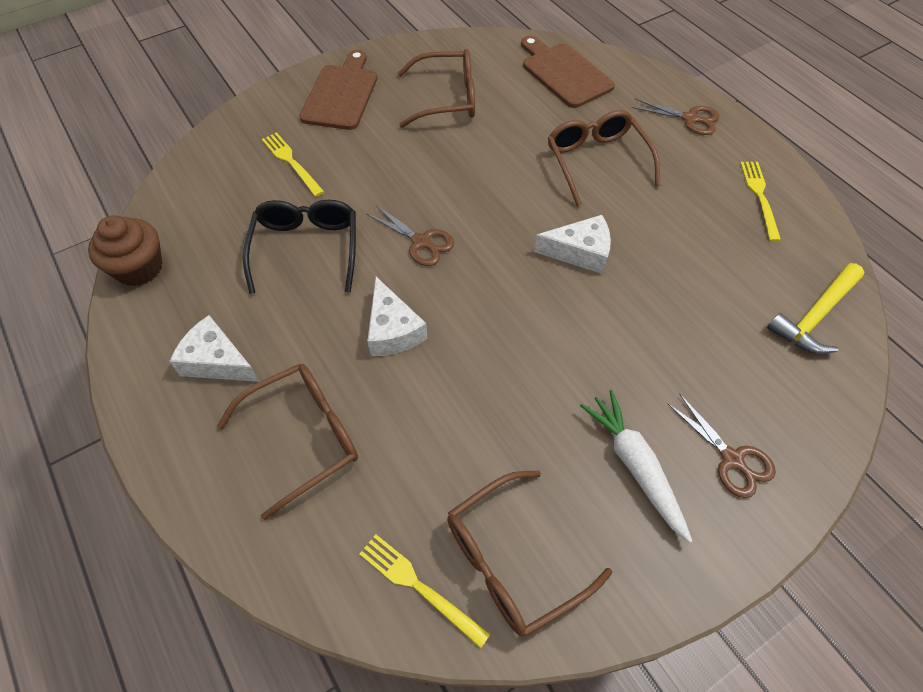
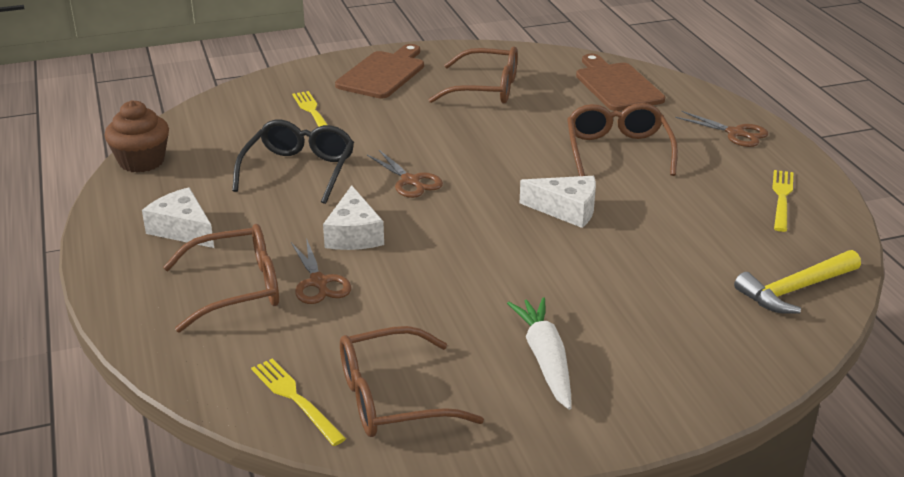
camera: 15 degrees right, 25 degrees down
brown scissors [667,394,776,498] -> brown scissors moved to [291,238,352,304]

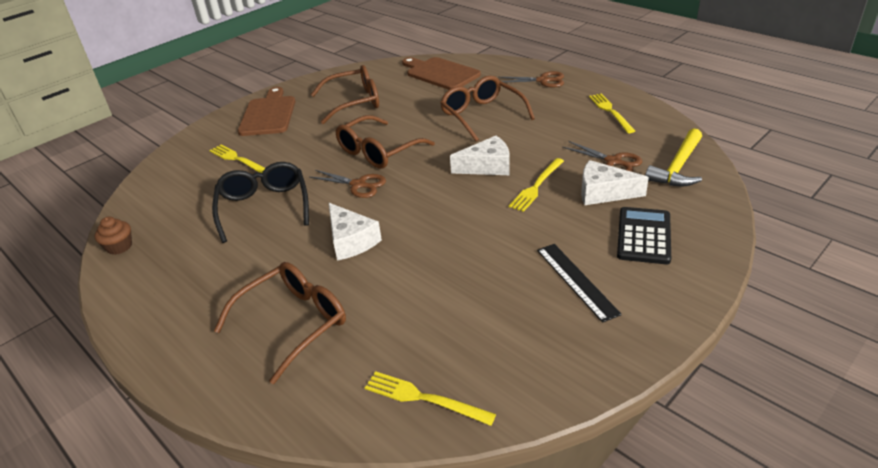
camera: 25 degrees left, 5 degrees up
brown cupcake [105,100,169,173] -> brown cupcake [95,216,132,255], size x0.60
white cheese [142,187,214,248] -> white cheese moved to [581,160,649,205]
brown scissors [291,238,352,304] -> brown scissors moved to [562,141,642,172]
brown glasses [340,326,484,437] -> brown glasses moved to [336,115,435,169]
white carrot [507,297,572,410] -> black ruler [537,244,622,323]
none -> yellow fork [509,158,564,212]
none -> black calculator [617,207,671,264]

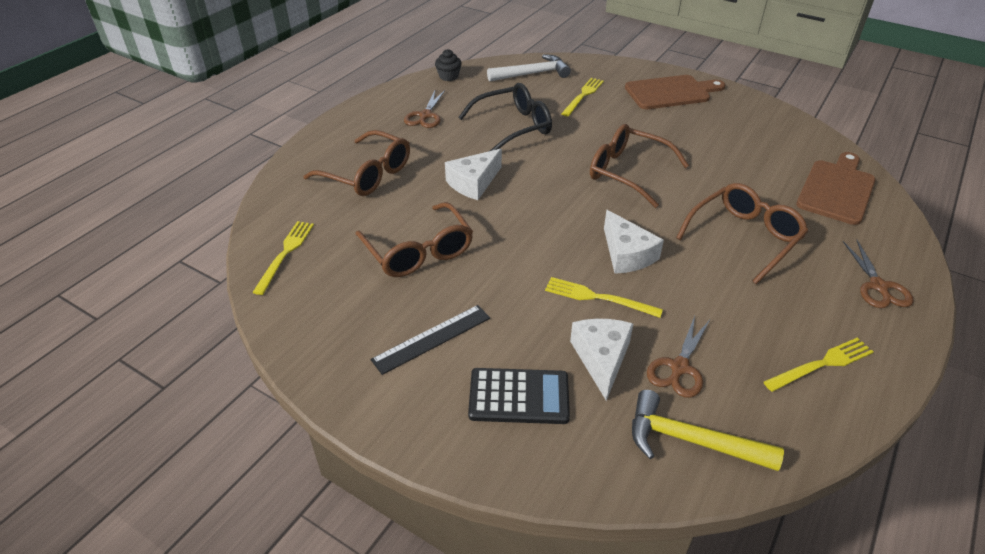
camera: 75 degrees right, 5 degrees up
brown cupcake [95,216,132,255] -> black cupcake [435,49,462,81]
brown scissors [309,170,386,198] -> brown scissors moved to [404,90,445,128]
brown glasses [311,65,379,124] -> brown glasses moved to [355,202,473,277]
none -> white hammer [487,54,571,82]

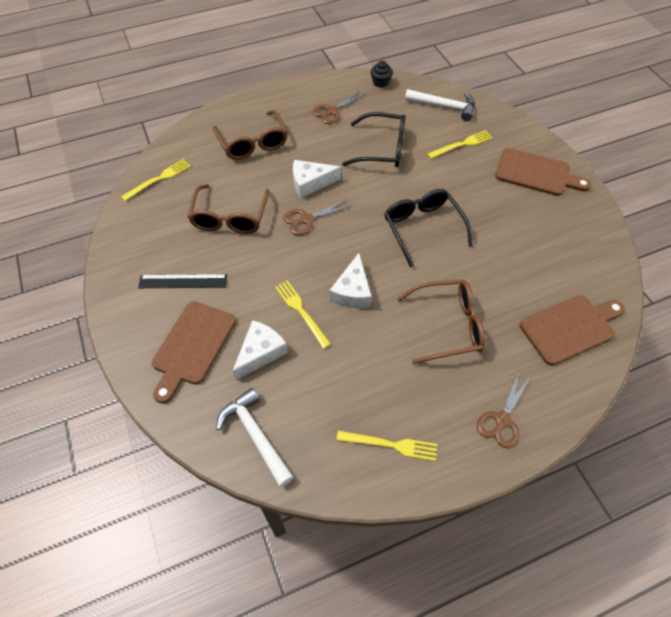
camera: 35 degrees right, 15 degrees up
black calculator [468,368,570,424] -> brown cutting board [152,301,236,404]
brown glasses [590,124,689,208] -> black glasses [385,189,473,268]
yellow hammer [632,390,784,471] -> white hammer [216,388,294,487]
brown scissors [647,316,710,398] -> brown scissors moved to [284,200,351,235]

